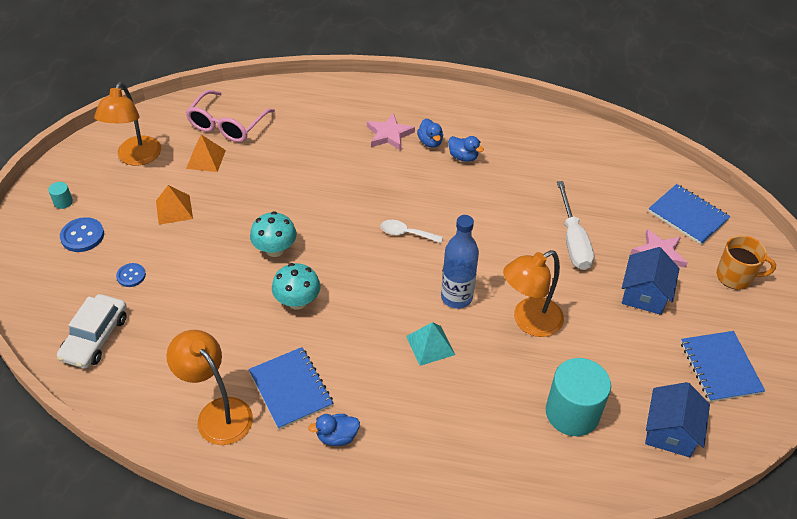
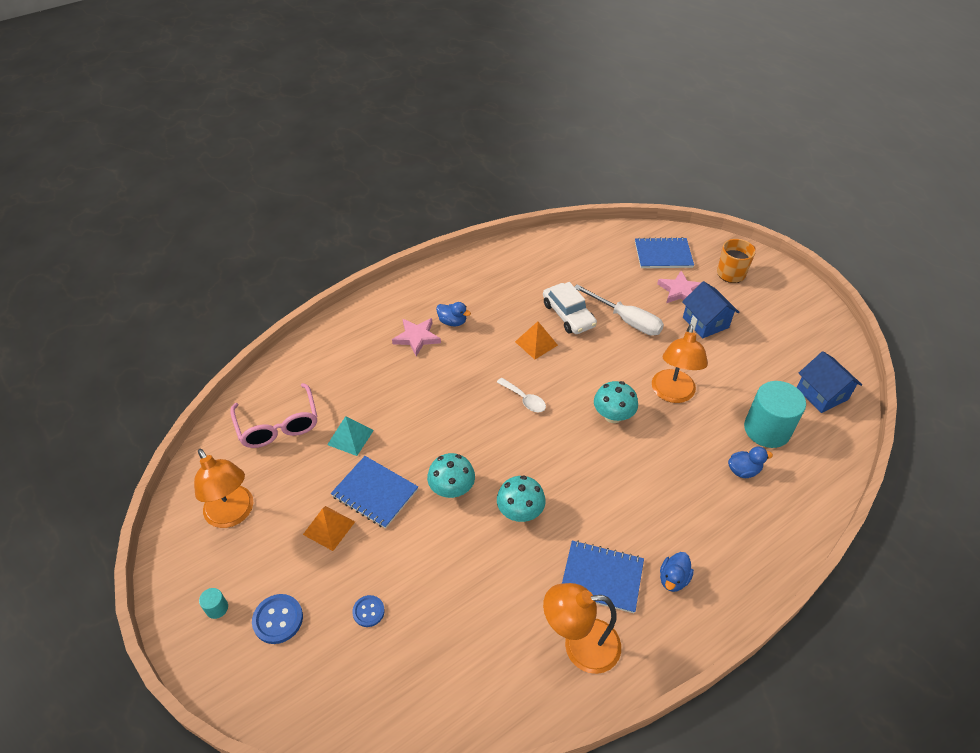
camera: 45 degrees left, 0 degrees up
white car [57,294,127,368] -> white car moved to [543,282,597,334]
orange pyramid [186,135,226,172] -> orange pyramid moved to [515,321,558,359]
white spoon [381,220,443,243] -> white spoon turned 105 degrees counterclockwise [497,378,546,412]
turquoise pyramid [406,322,455,366] -> turquoise pyramid moved to [327,416,374,456]
blue bottle [441,215,479,309] -> turquoise mushroom [594,381,638,423]
blue duck [448,136,484,162] -> blue duck moved to [728,447,773,478]
blue notebook [681,331,765,402] -> blue notebook moved to [331,456,418,529]

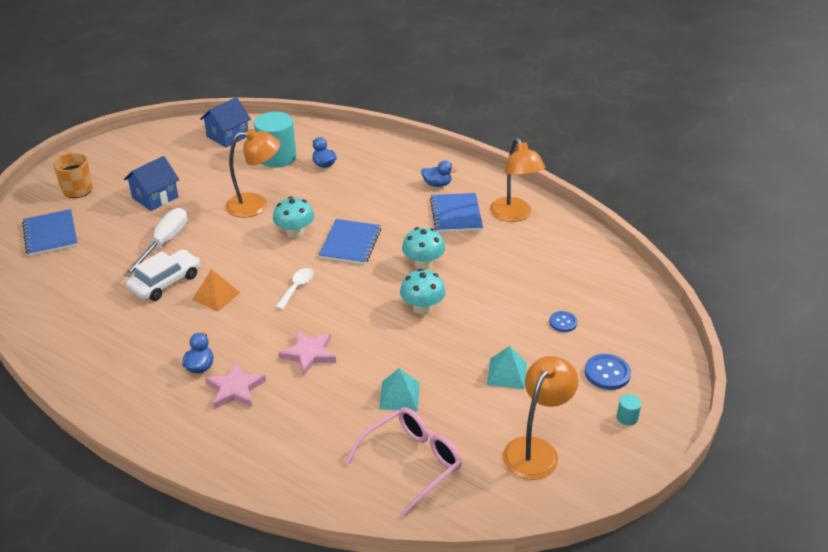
camera: 110 degrees left, 10 degrees down
orange pyramid [303,506,355,551] -> turquoise pyramid [487,346,527,389]
blue notebook [331,456,418,529] -> blue notebook moved to [318,219,381,265]
pink star [657,271,701,303] -> pink star moved to [278,330,336,376]

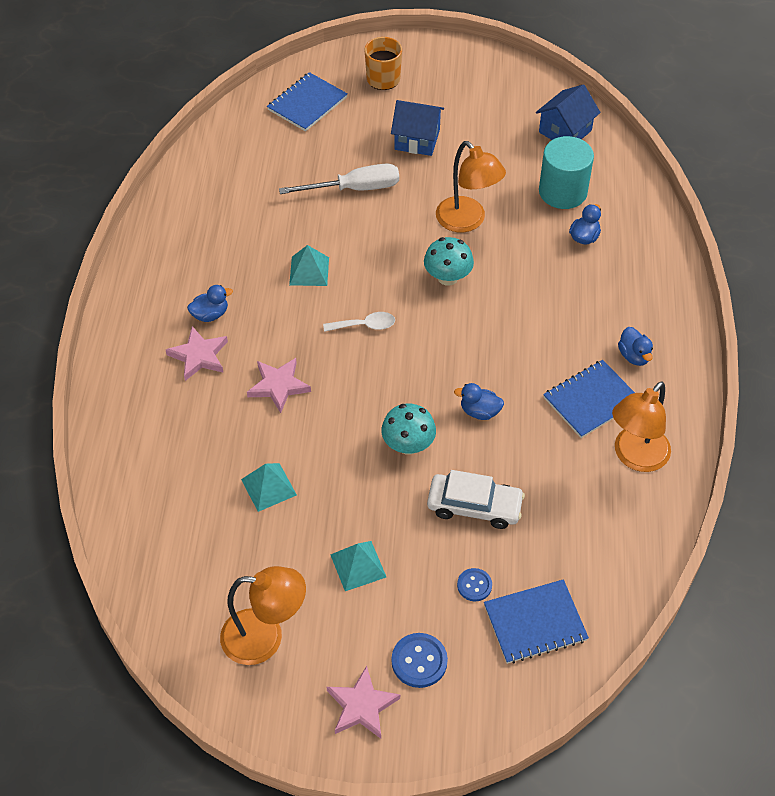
camera: 60 degrees right, 15 degrees up
white car [126,249,200,301] -> white car moved to [427,470,525,529]
orange pyramid [192,269,240,312] -> turquoise pyramid [289,245,329,286]
blue house [200,97,251,147] -> blue house turned 60 degrees counterclockwise [536,84,601,140]
blue notebook [318,219,381,265] -> blue notebook moved to [484,579,589,664]
pink glasses [346,407,462,517] -> none
turquoise mushroom [402,227,445,270] -> blue duck [454,383,504,420]
turquoise cylinder [617,394,642,426] -> pink star [327,666,400,739]

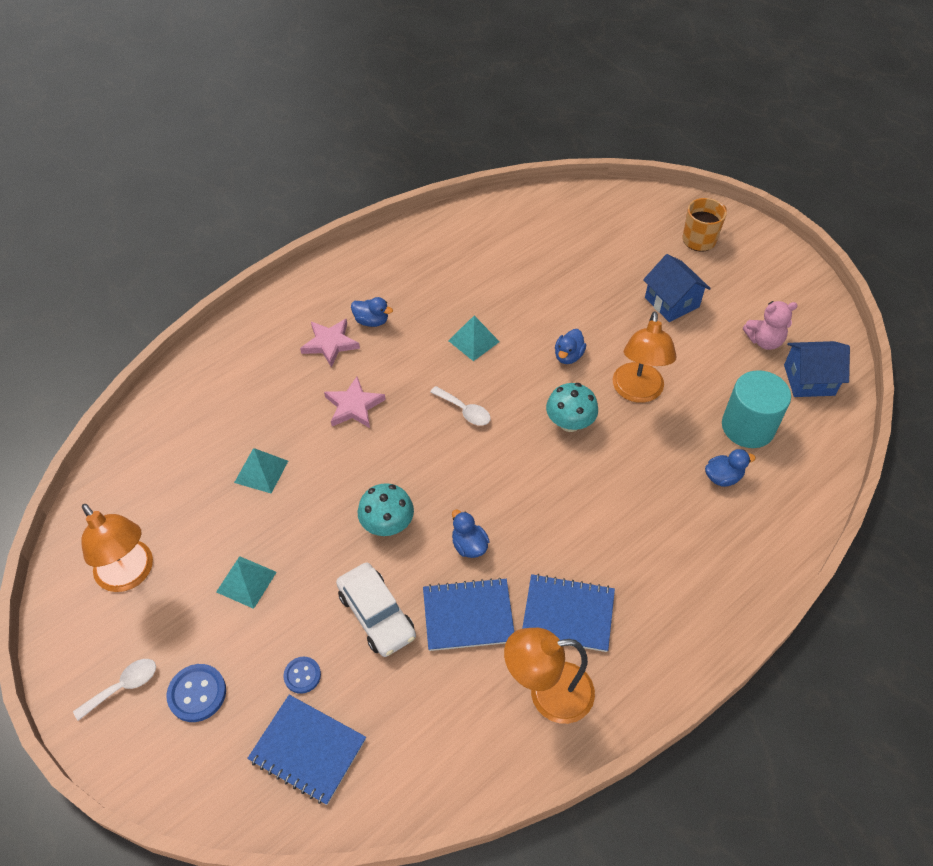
camera: 45 degrees right, 0 degrees up
blue notebook [267,72,348,132] -> blue notebook moved to [423,578,514,651]
white screwdriver [279,163,399,194] -> none
pink star [327,666,400,739] -> white spoon [73,659,156,721]
blue duck [618,327,653,366] -> blue duck moved to [555,329,586,364]
none -> pink teddy bear [743,301,798,350]

